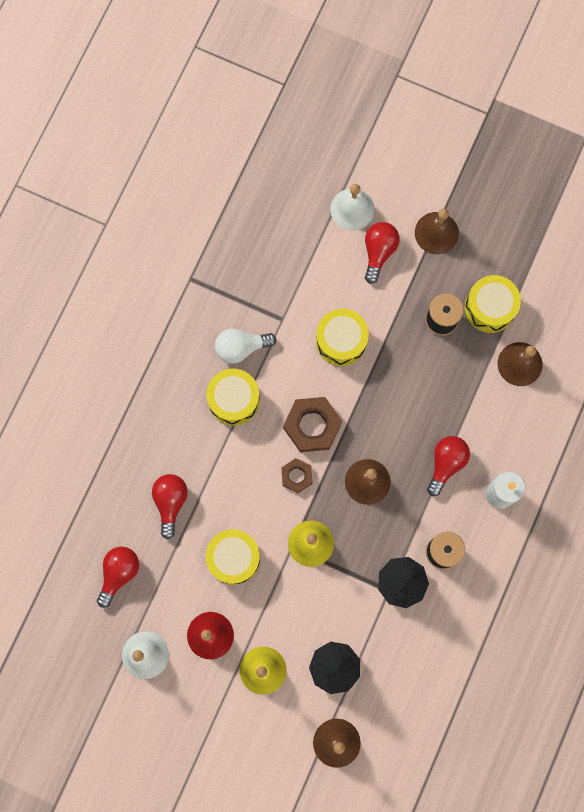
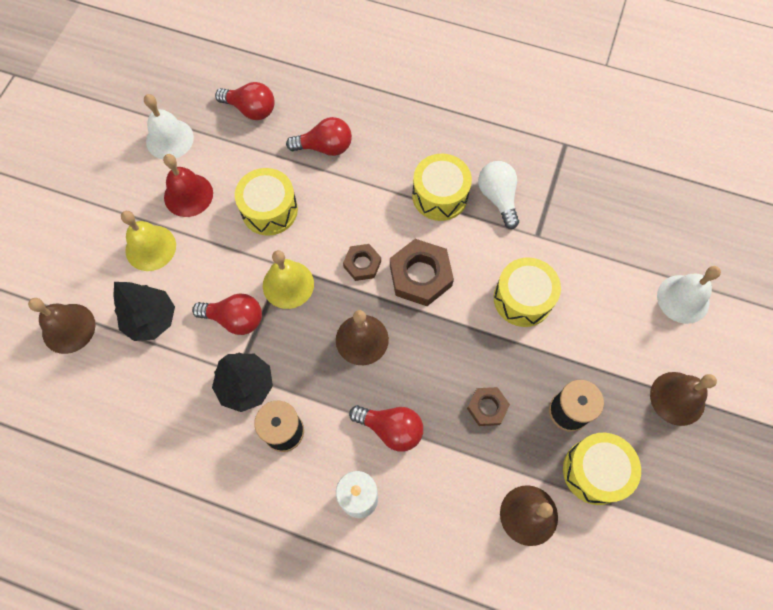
camera: 85 degrees right, 10 degrees down
red light bulb [365,222,400,284] -> red light bulb moved to [192,293,262,335]
none -> brown nut [467,387,510,426]

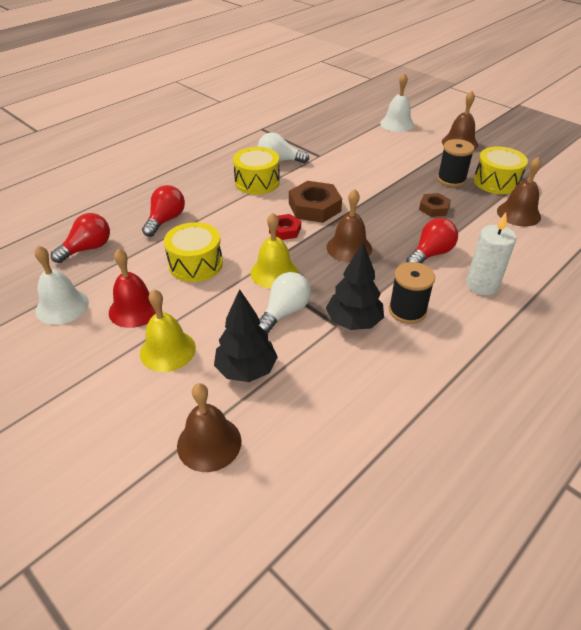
camera: 65 degrees left, 25 degrees down
red light bulb [192,293,262,335] -> white light bulb [259,272,311,333]
brown nut [343,244,381,281] -> red nut [269,214,301,240]
yellow drum [494,258,561,327] -> none

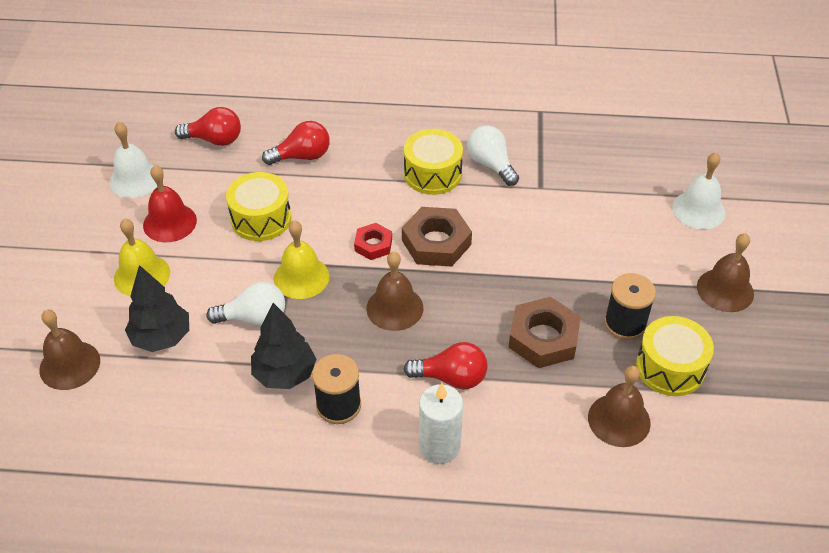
camera: 50 degrees right, 5 degrees up
brown nut [419,193,451,217] -> brown nut [508,297,581,368], size x1.72

